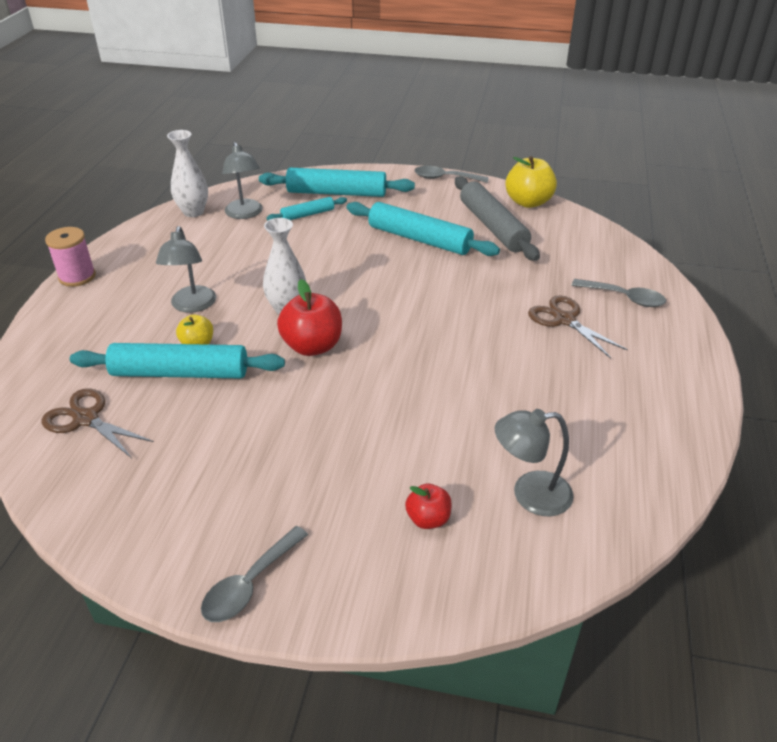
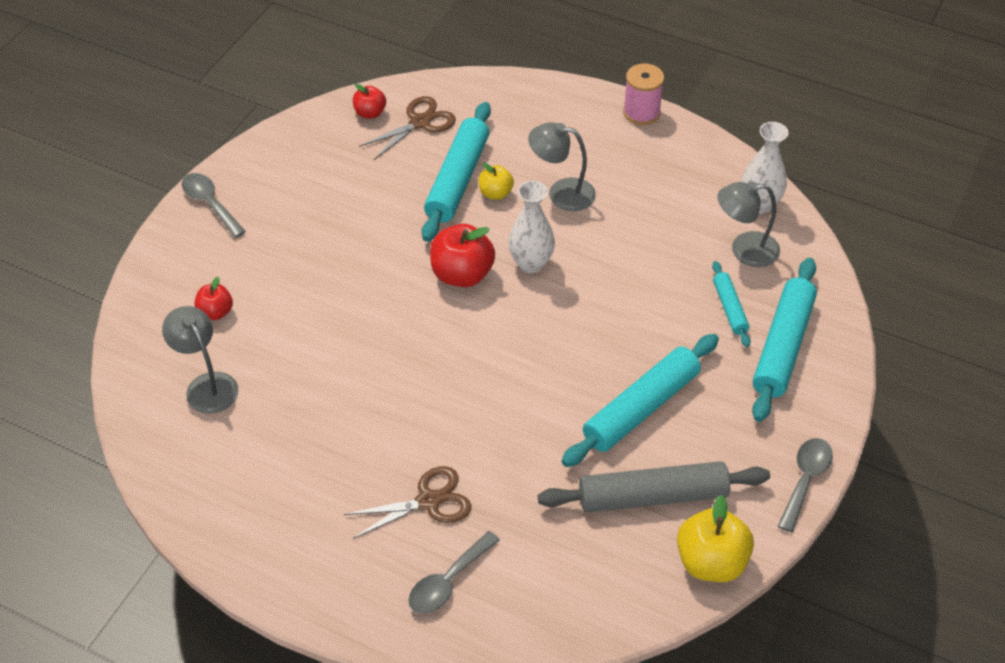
camera: 105 degrees right, 10 degrees up
grey lamp [494,409,574,516] -> grey lamp turned 45 degrees counterclockwise [162,306,239,414]
none -> red apple [353,84,386,119]

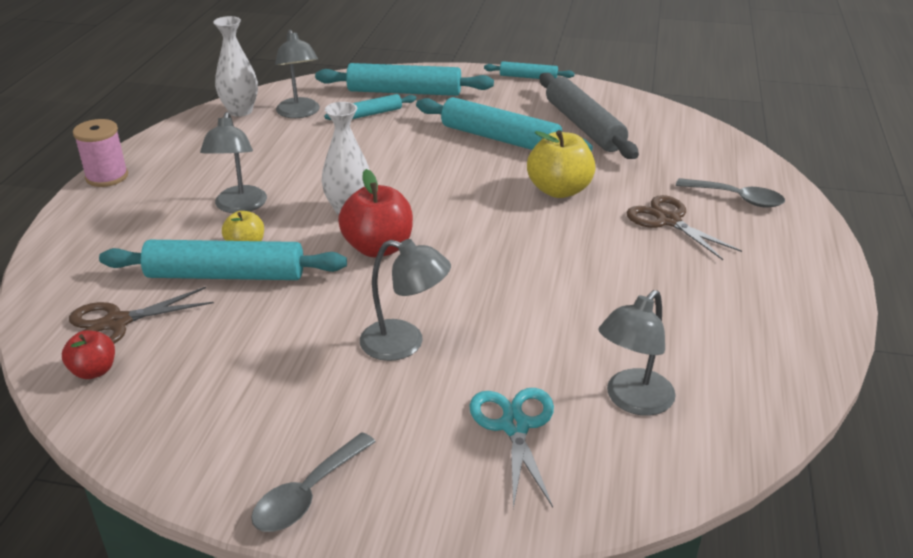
camera: 105 degrees left, 15 degrees down
red apple [194,277,233,320] -> turquoise scissors [469,388,554,508]
brown scissors [359,96,456,160] -> brown scissors turned 60 degrees counterclockwise [69,287,214,344]
yellow apple [677,495,754,582] -> yellow apple moved to [527,130,596,198]
grey spoon [778,438,833,532] -> turquoise rolling pin [484,61,575,79]
none -> grey lamp [360,239,451,361]

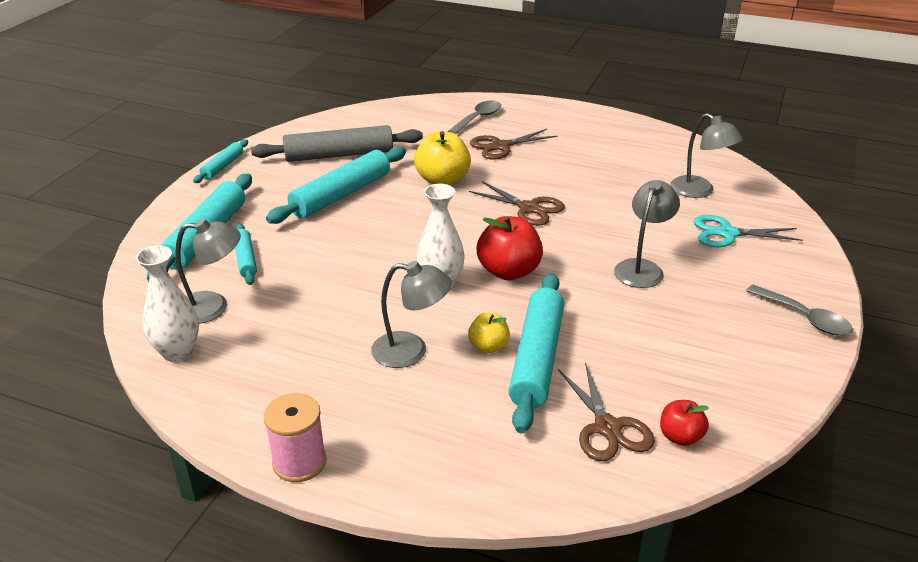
camera: 80 degrees left, 0 degrees up
none -> brown scissors [468,181,565,226]

